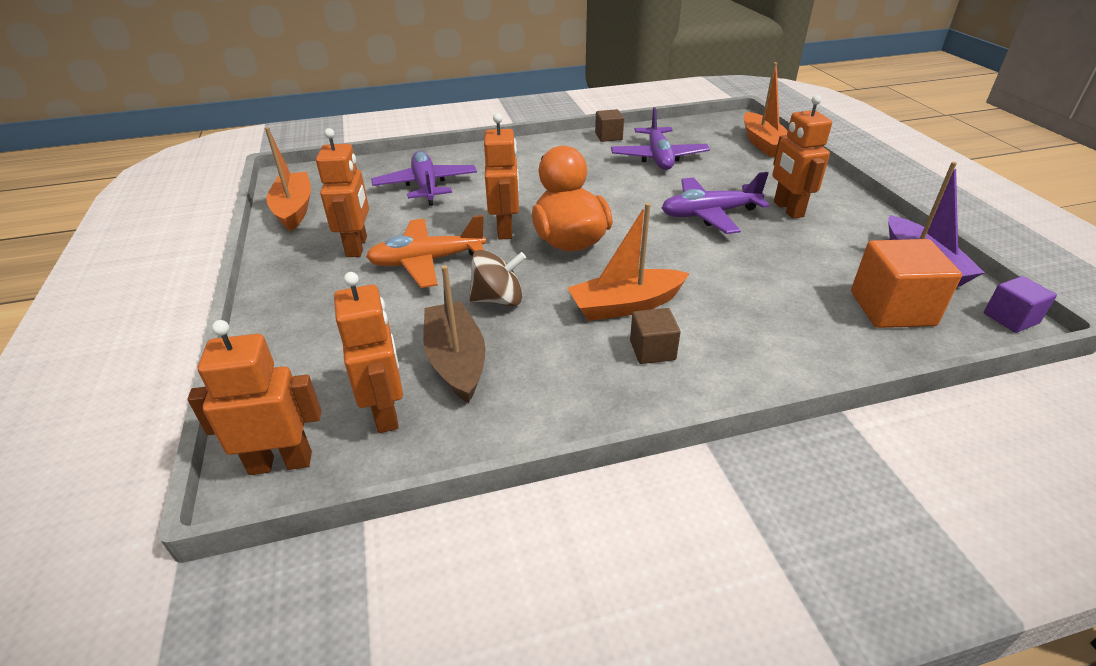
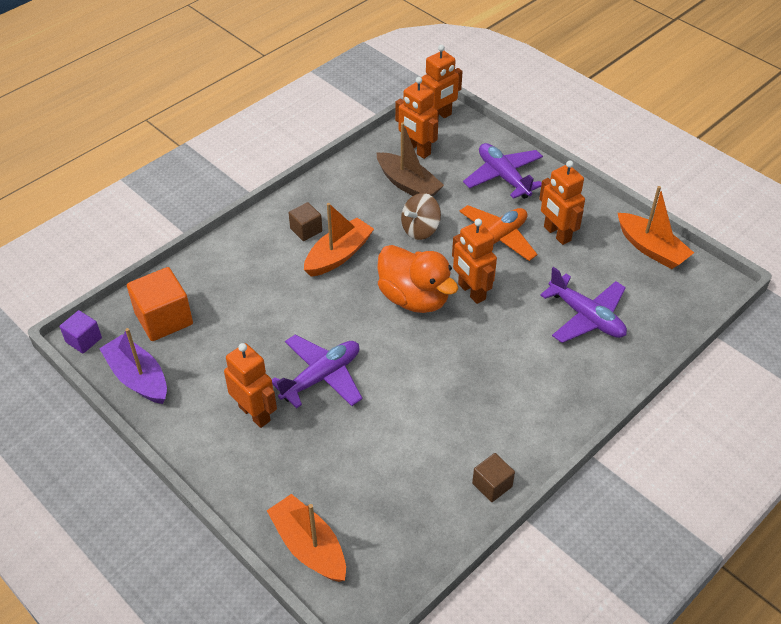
camera: 150 degrees right, 10 degrees up
purple plane [611,107,710,170] -> purple plane moved to [463,143,543,199]

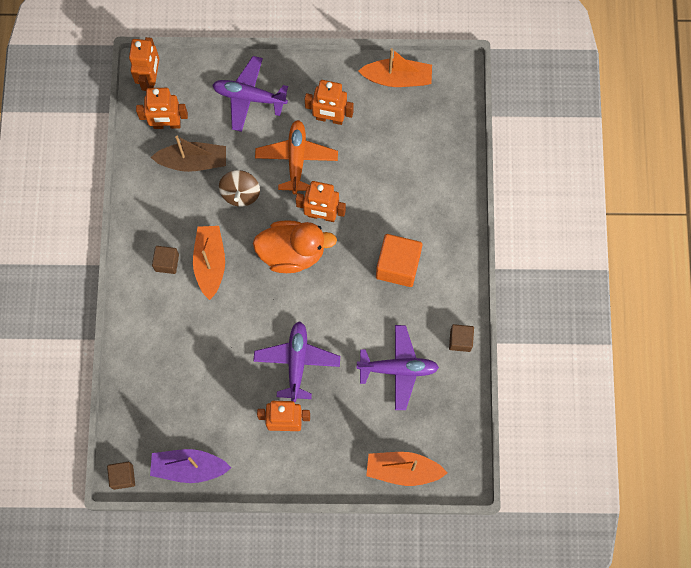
camera: 45 degrees left, 25 degrees up
purple cube [60,310,102,353] -> brown cube [107,462,135,490]
orange cube [127,267,193,341] -> orange cube moved to [376,234,423,287]
purple plane [540,267,627,343] -> purple plane moved to [357,325,439,410]

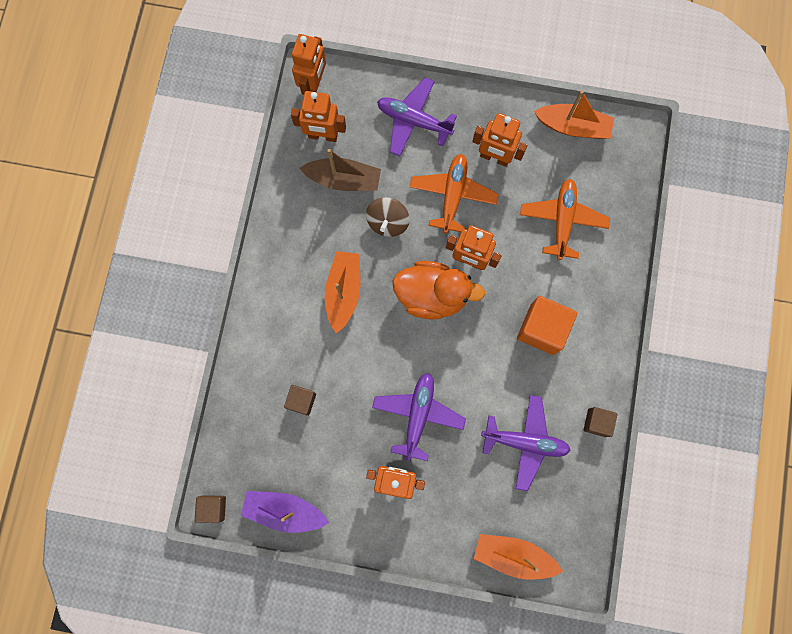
camera: 10 degrees right, 5 degrees up
brown cube [152,246,179,274] -> brown cube moved to [284,385,316,416]
none -> orange plane [520,179,610,260]

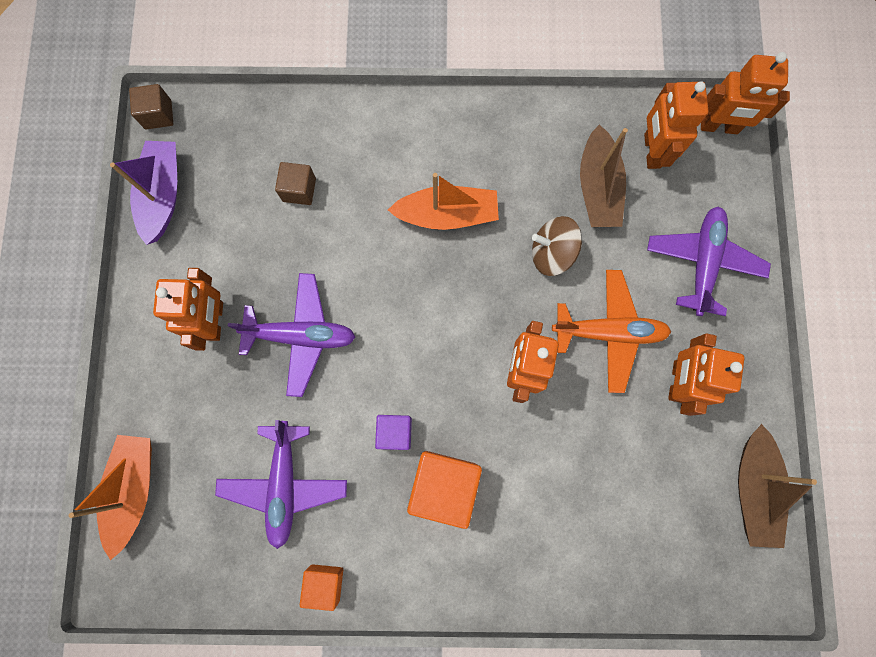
camera: 80 degrees right, 0 degrees up
orange duck [392,261,485,319] -> none
orange plane [520,179,610,260] -> none
orange boat [534,90,614,139] -> brown boat [738,424,817,548]
brown cube [584,407,617,437] -> orange cube [300,564,343,611]
none -> purple cube [375,415,412,450]

